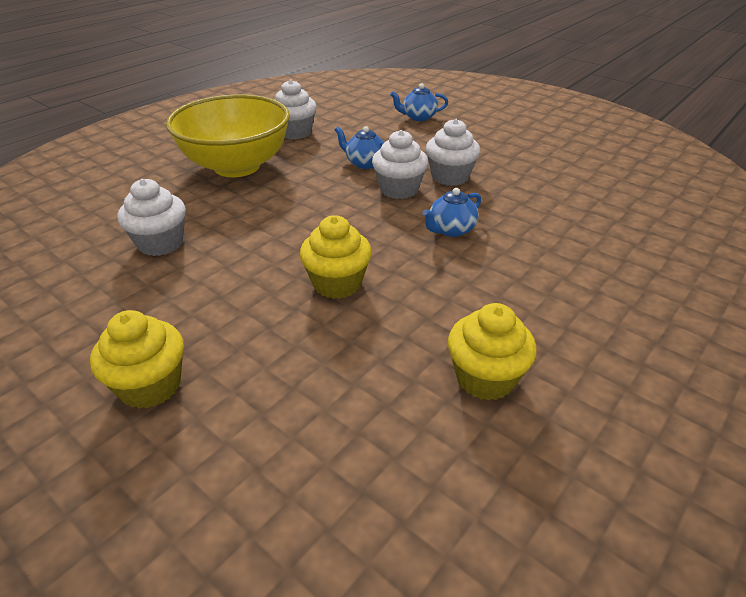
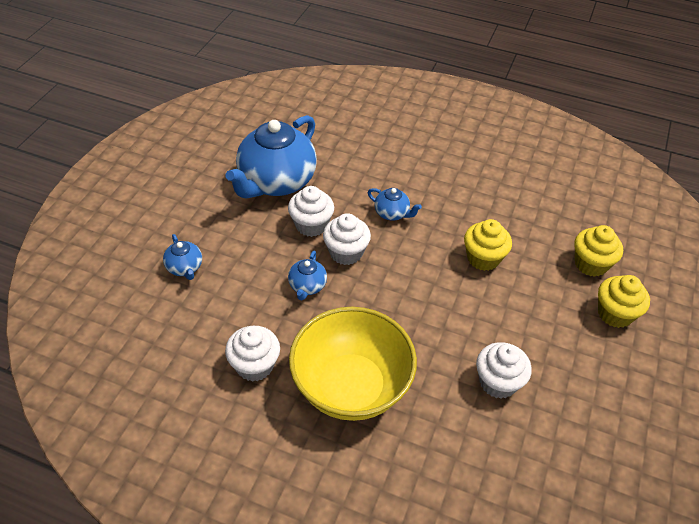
camera: 110 degrees left, 10 degrees up
yellow cupcake [448,303,537,401] -> yellow cupcake moved to [574,225,623,277]
none -> blue teapot [226,115,317,198]

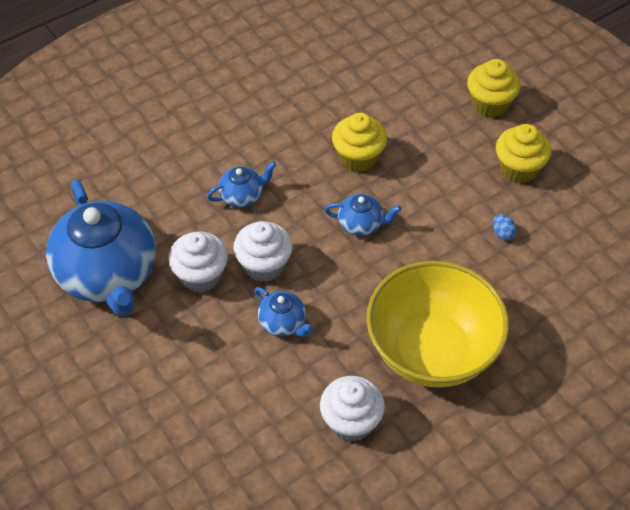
camera: 55 degrees left, 5 degrees up
blue teapot [163,234,202,280] -> blue teapot moved to [325,194,401,236]
white cupcake [476,342,532,399] -> blue egg [493,214,516,240]
yellow cupcake [574,225,623,277] -> yellow cupcake moved to [496,124,552,183]

